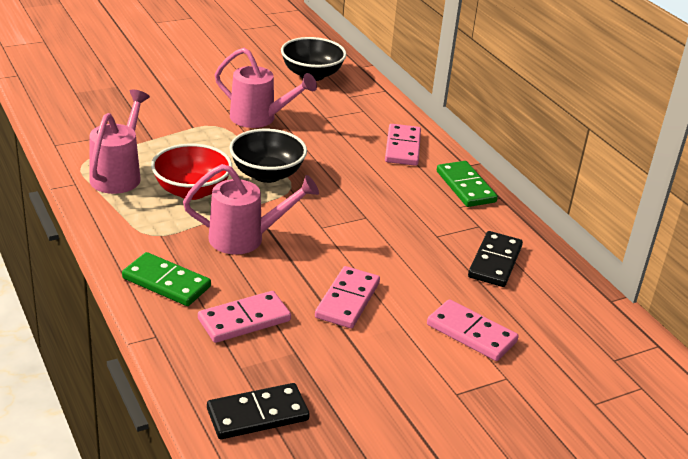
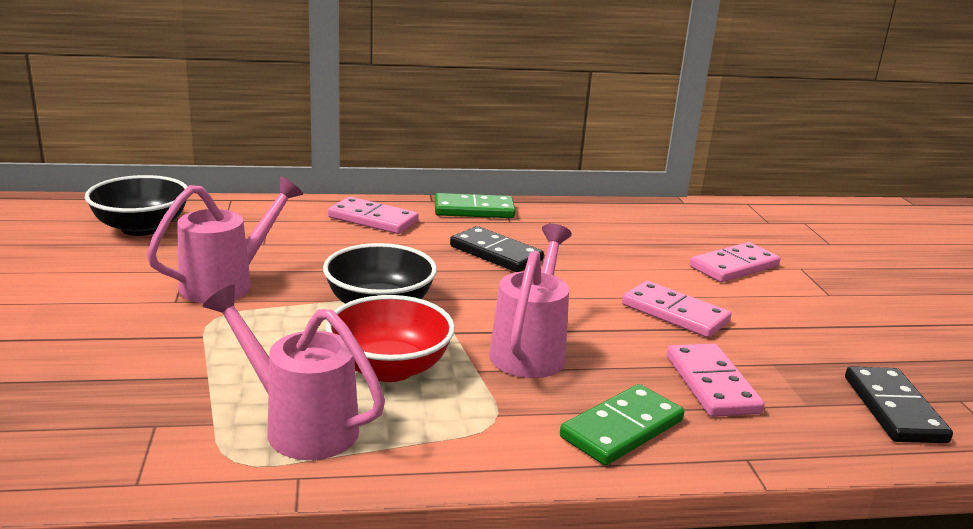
camera: 70 degrees left, 10 degrees down
black domino [468,231,523,287] -> black domino moved to [450,226,544,272]

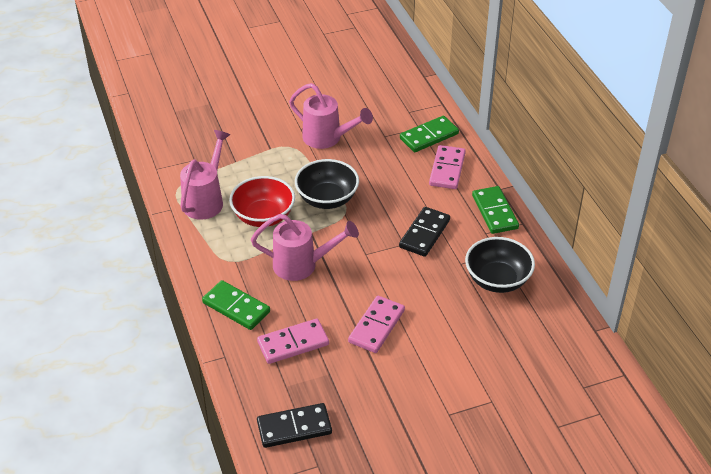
camera: 80 degrees right, 20 degrees up
black bowl [85,175,188,236] -> black bowl moved to [465,237,535,293]
pink domino [690,242,780,282] -> none
none -> green domino [400,116,459,152]

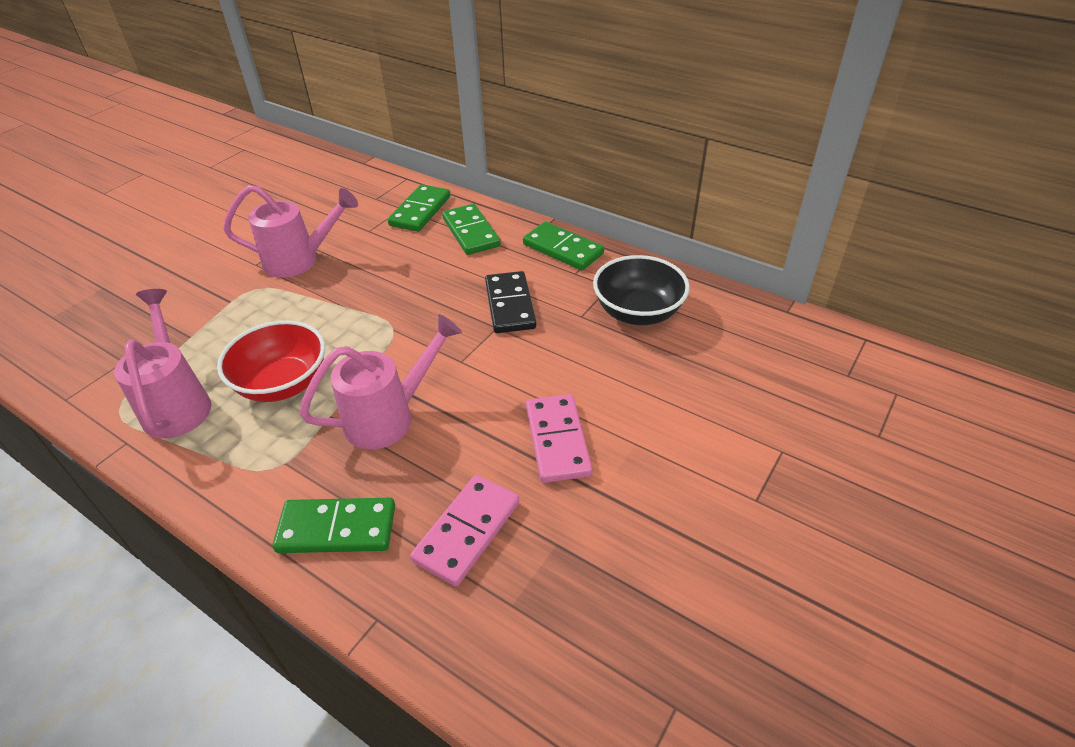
camera: 35 degrees left, 0 degrees up
black domino [257,403,332,448] -> none
black bowl [295,159,359,209] -> none
pink domino [429,145,466,189] -> green domino [442,204,501,255]

